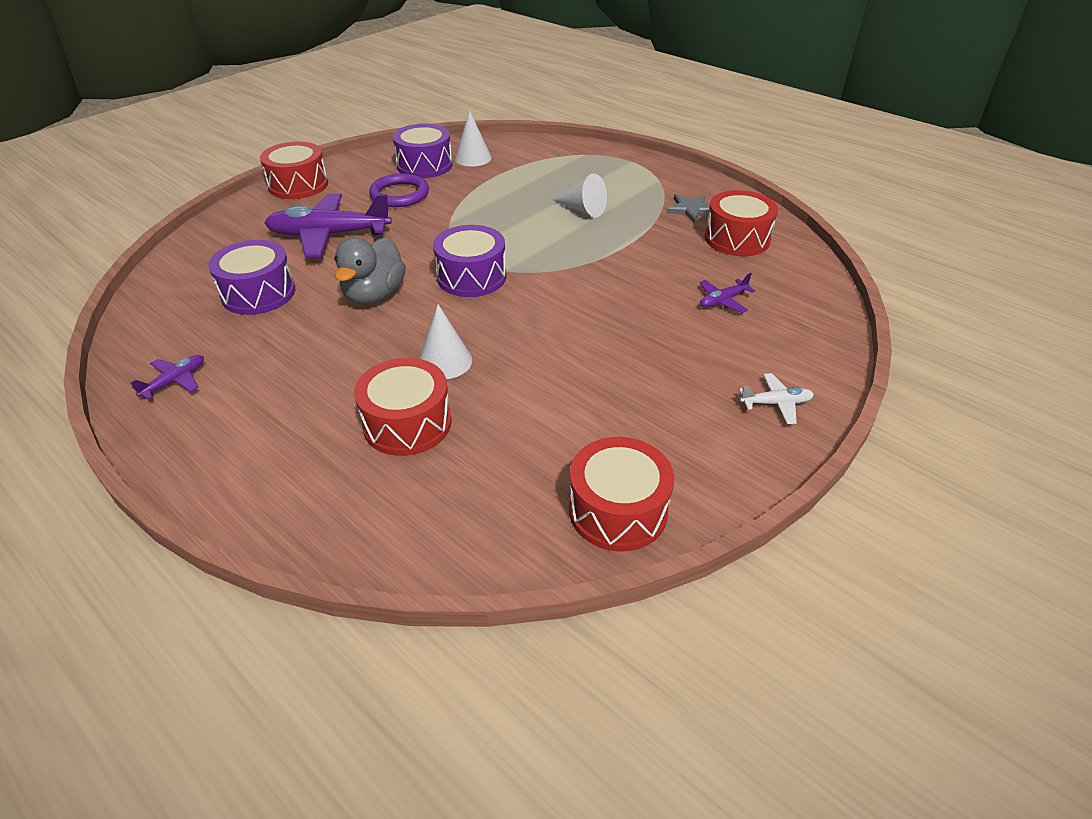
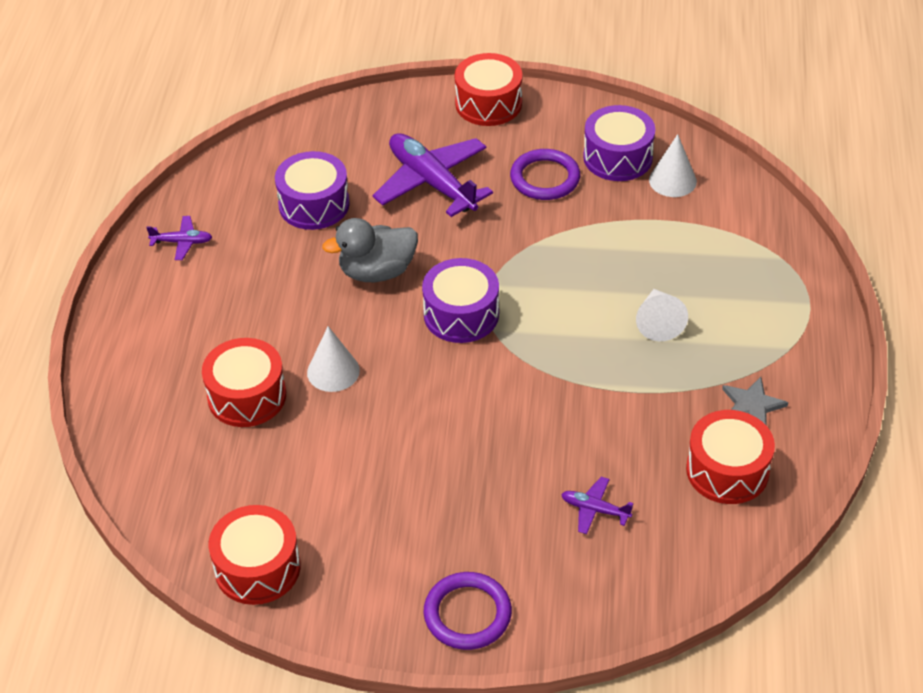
camera: 55 degrees right, 5 degrees up
white plane [739,373,814,424] -> purple ring [424,572,512,650]

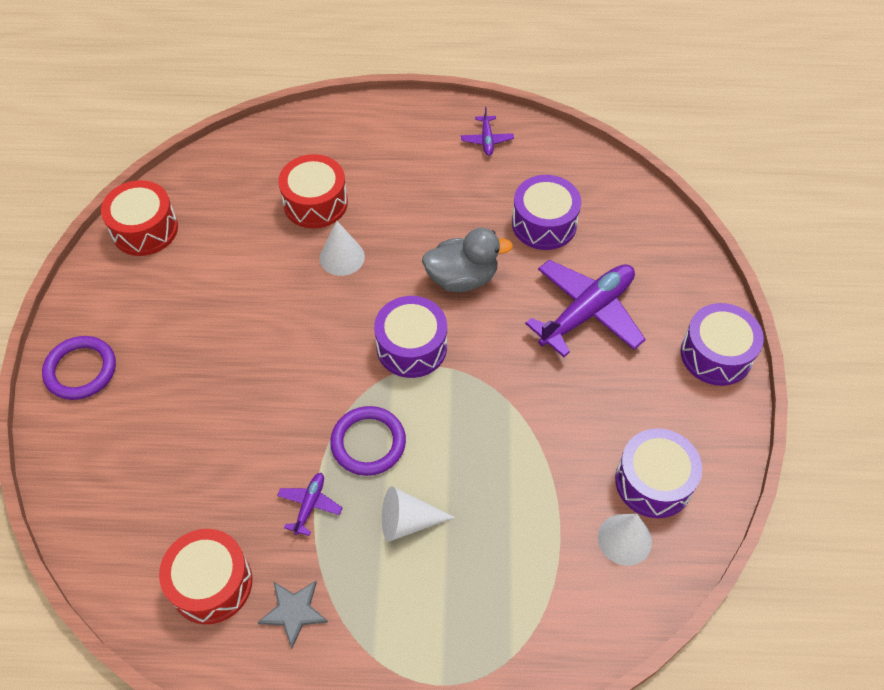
camera: 85 degrees right, 10 degrees up
grey duck [322,218,418,282] -> grey duck turned 105 degrees clockwise [422,228,513,292]
red drum [455,53,522,126] -> purple drum [681,303,764,386]
purple ring [510,149,580,200] -> purple ring moved to [330,406,406,476]
purple plane [561,477,633,534] -> purple plane moved to [277,473,342,536]

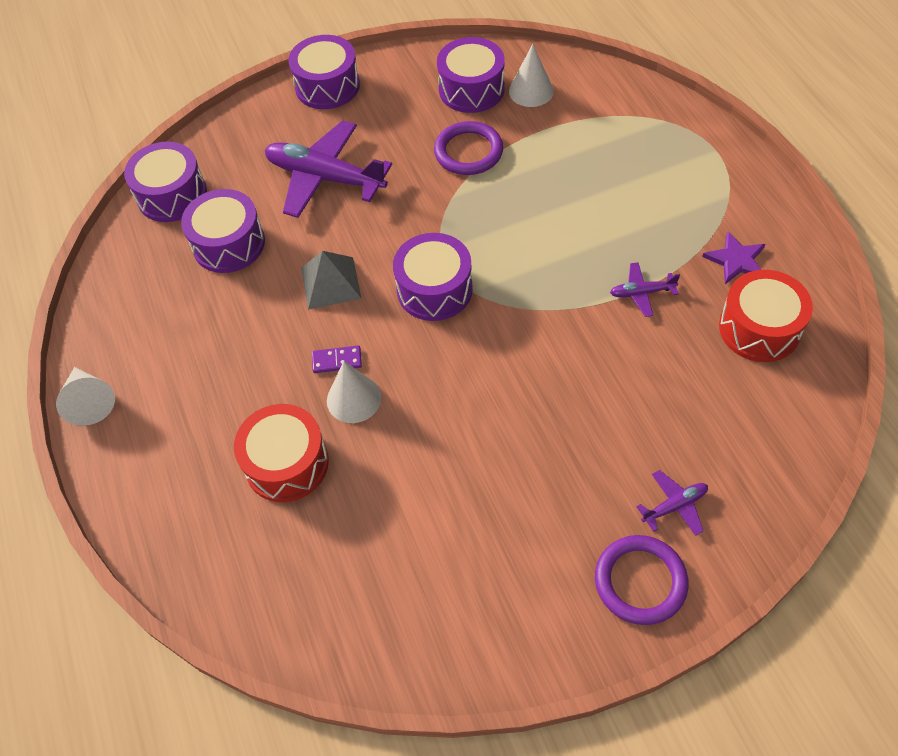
camera: 110 degrees left, 0 degrees up
red drum [101,180,178,256] -> none
grey star [257,581,328,648] -> purple star [702,231,765,284]
purple ring [330,406,406,476] -> purple ring moved to [434,121,503,175]
white cone [382,486,455,542] -> white cone moved to [56,367,115,426]
grey duck [422,228,513,292] -> grey pyramid [301,251,362,310]
purple plane [461,107,514,156] -> purple plane moved to [636,470,708,536]
none -> purple drum [124,142,207,222]
none -> purple domino [312,345,362,373]

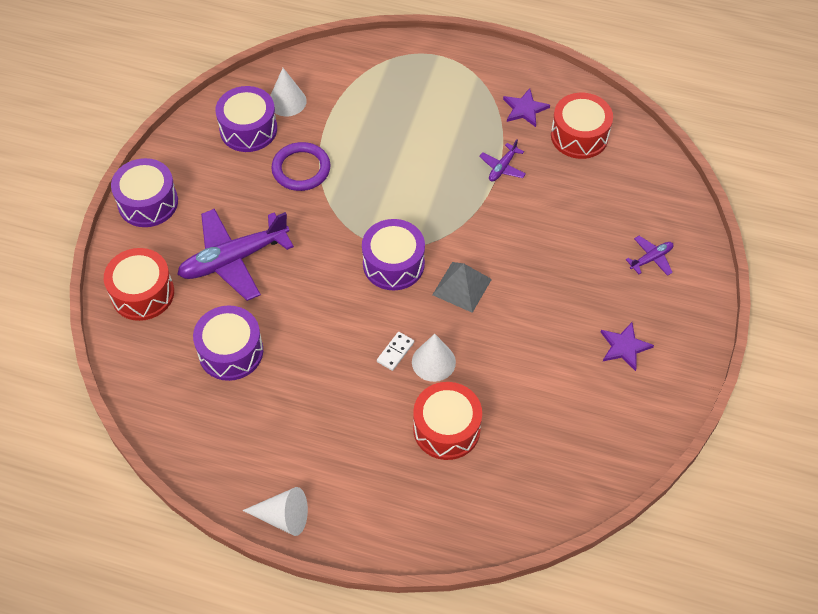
camera: 55 degrees left, 0 degrees up
purple drum [124,142,207,222] -> none
grey pyramid [301,251,362,310] -> grey pyramid moved to [432,262,492,313]
purple domino [312,345,362,373] -> white domino [377,332,414,371]
purple ring [595,535,689,625] -> none
purple plane [636,470,708,536] -> purple plane turned 45 degrees clockwise [626,236,673,276]
none -> red drum [104,248,174,321]
none -> purple star [601,322,654,371]

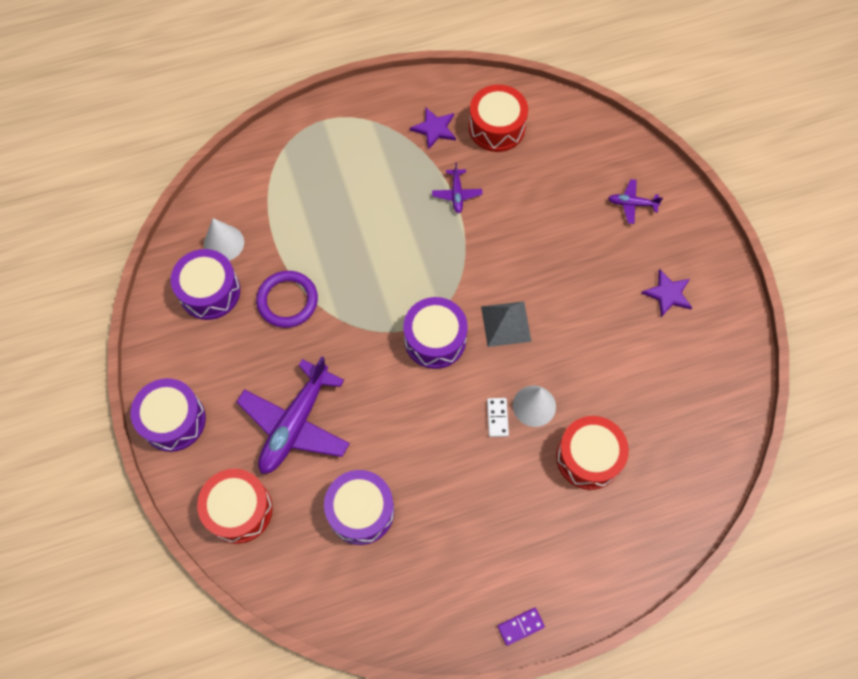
camera: 35 degrees left, 10 degrees up
white cone [242,487,308,536] -> purple domino [498,608,545,646]
purple plane [626,236,673,276] -> purple plane turned 105 degrees counterclockwise [608,179,663,224]

